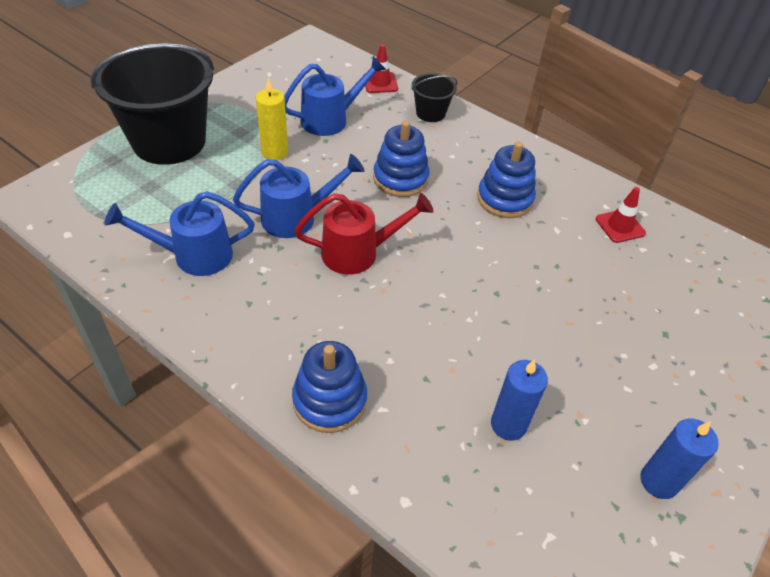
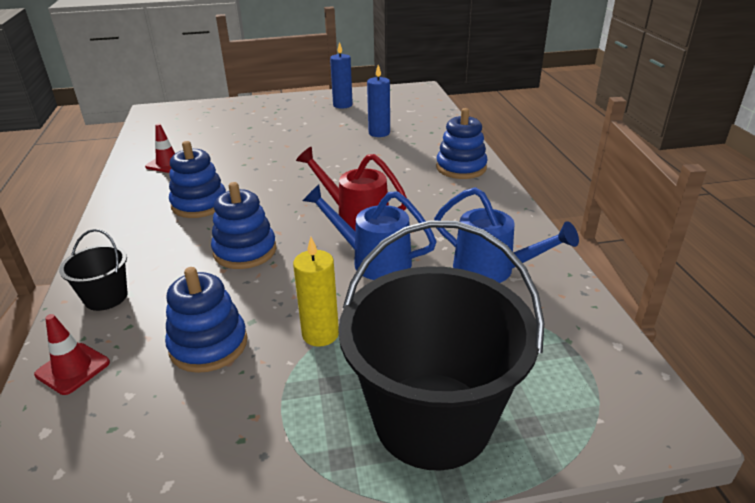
camera: 135 degrees left, 15 degrees down
blue watering can [284,56,386,136] -> blue stacking toy [165,267,247,373]

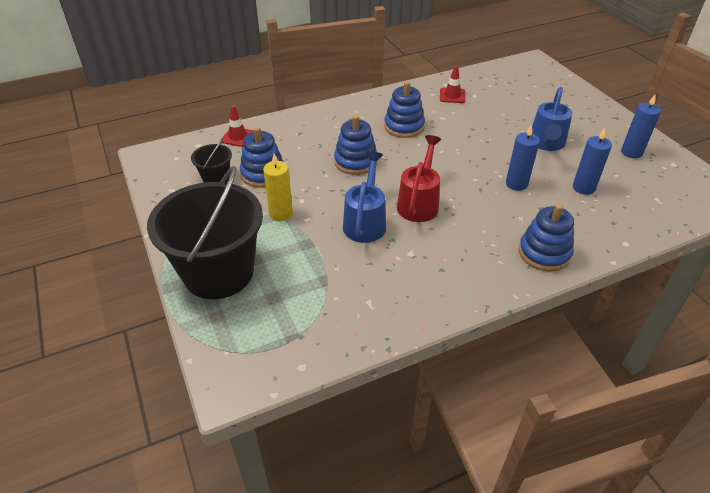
camera: 75 degrees right, 10 degrees up
black bucket [59,229,128,311] -> black bucket moved to [191,138,232,183]
blue watering can [434,187,579,283] -> blue watering can moved to [532,87,572,151]
none -> blue candle [506,124,540,191]

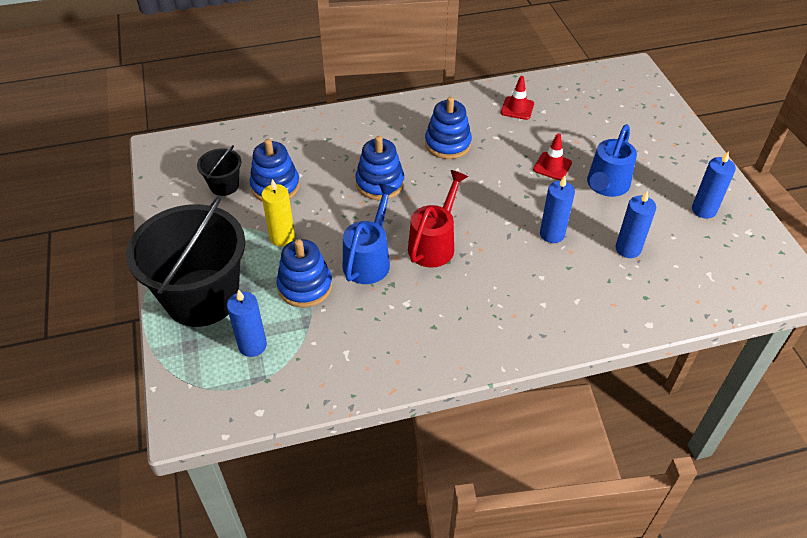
camera: 10 degrees right, 5 degrees up
red traffic cone [221,105,254,147] -> red traffic cone moved to [533,133,572,180]
blue stacking toy [519,204,574,272] -> blue stacking toy moved to [276,239,332,308]
none -> blue candle [227,289,267,357]

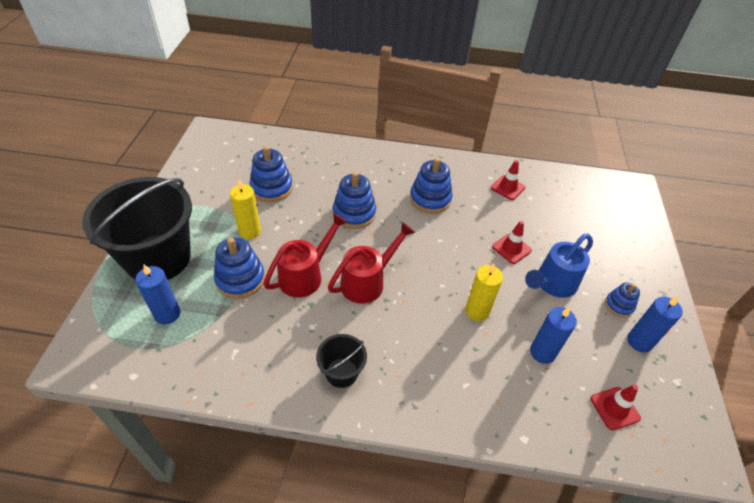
camera: 20 degrees right, 0 degrees up
black bucket [197,145,241,196] -> black bucket moved to [316,334,367,388]
blue watering can [343,184,397,284] -> red watering can [264,213,348,298]
blue candle [540,176,575,243] -> yellow candle [465,263,503,321]
none -> red traffic cone [590,384,641,431]
none -> blue stacking toy [605,282,640,317]

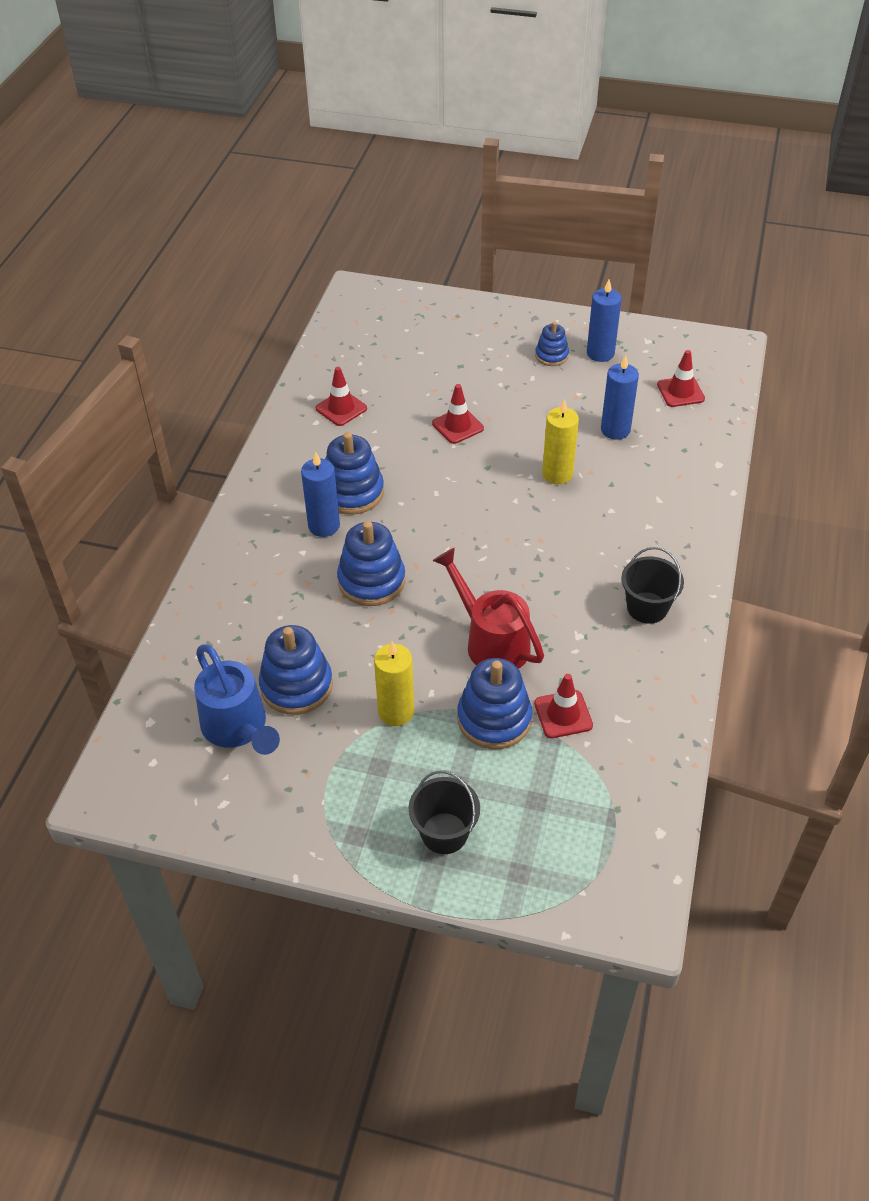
camera: 80 degrees left, 0 degrees up
black bucket [82,177,192,280] -> black bucket [409,770,480,854], size x0.45
blue candle [135,265,180,325] -> blue candle moved to [301,452,340,537]
red watering can [328,222,416,304] -> none
blue watering can [525,234,593,298] -> blue watering can moved to [194,644,280,755]
none -> red traffic cone [534,674,593,738]

